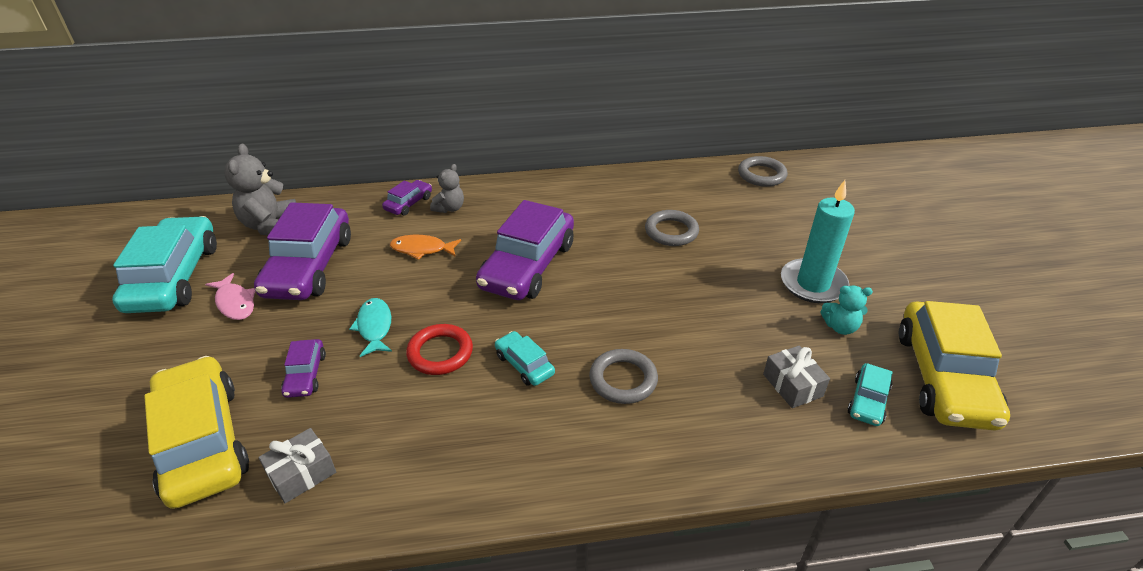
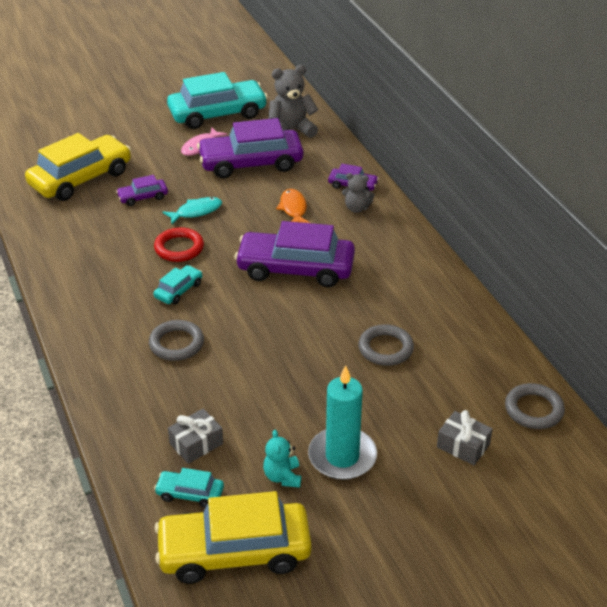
camera: 75 degrees right, 0 degrees up
grey gift [258,428,336,503] -> grey gift moved to [437,410,493,465]

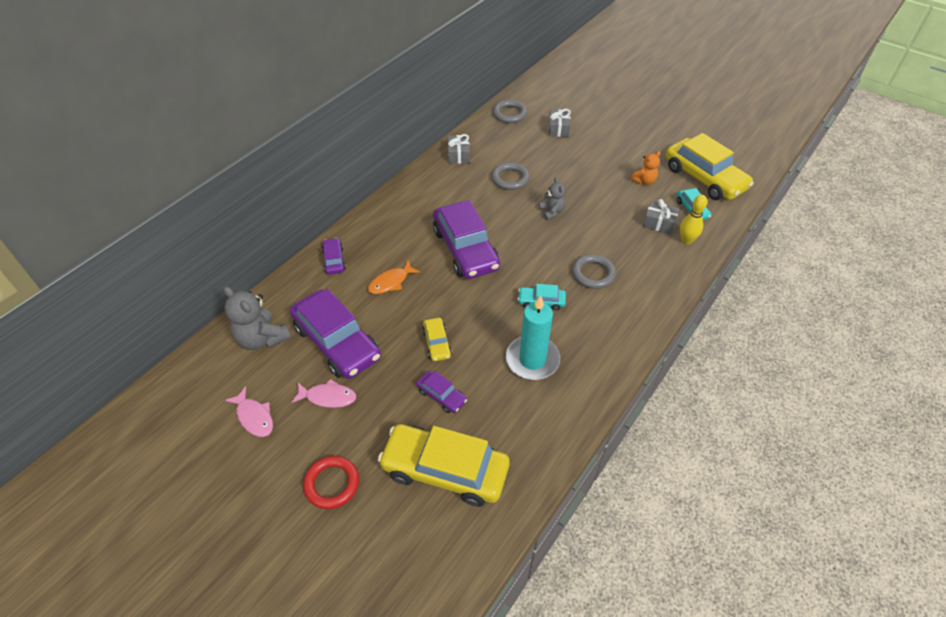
camera: 120 degrees left, 10 degrees up
red ring [154,227,204,262] -> red ring moved to [303,456,359,509]
turquoise fish [162,197,222,224] -> yellow car [422,318,452,361]
turquoise car [167,72,268,129] -> pink fish [225,387,273,437]
turquoise teddy bear [263,430,301,488] -> orange teddy bear [630,151,661,185]
turquoise candle [308,365,377,480] -> turquoise candle moved to [506,295,560,380]
grey teddy bear [342,173,375,213] -> grey teddy bear moved to [539,178,565,220]
none -> grey gift [448,134,470,164]
none -> yellow bowling pin [680,195,708,245]

